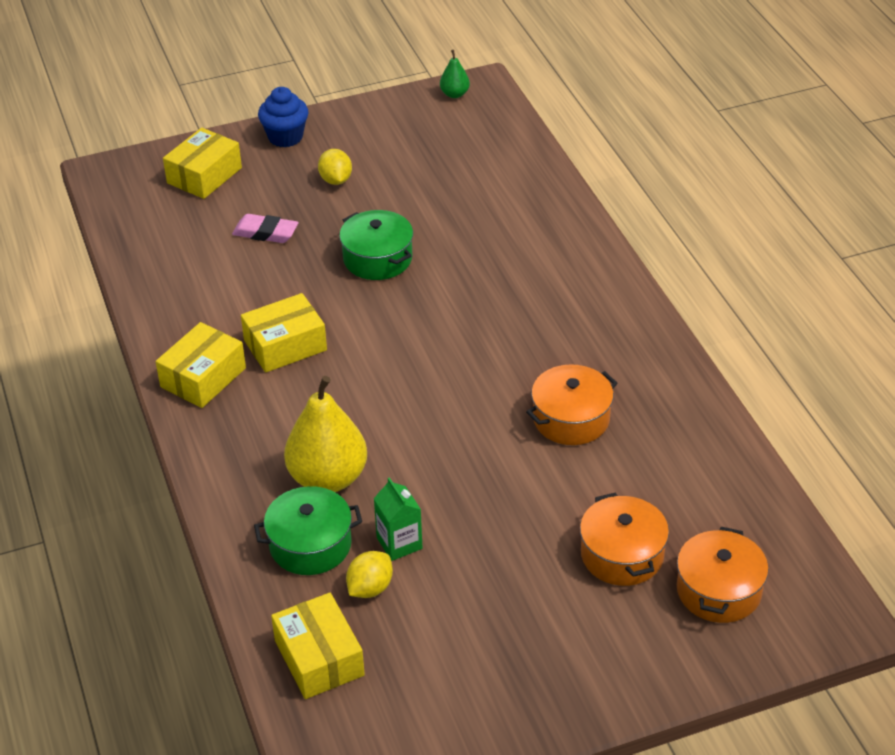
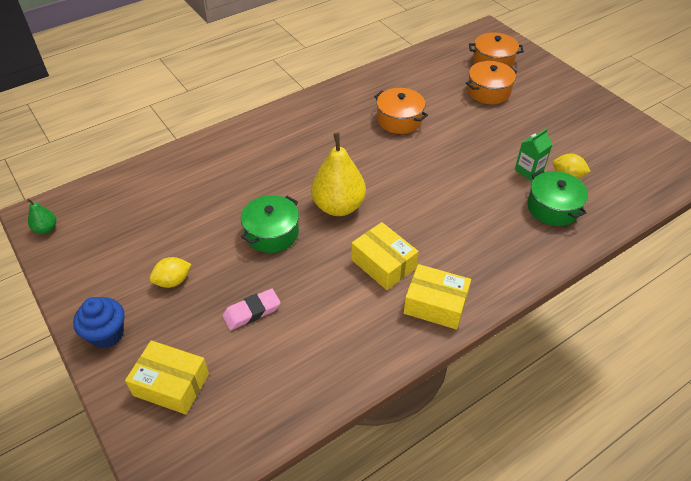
camera: 105 degrees left, 5 degrees up
pink eraser [232,214,298,243] -> pink eraser turned 60 degrees clockwise [222,289,281,330]
yellow box [271,593,365,699] -> none
yellow pear [284,376,367,492] -> yellow pear moved to [311,133,366,216]

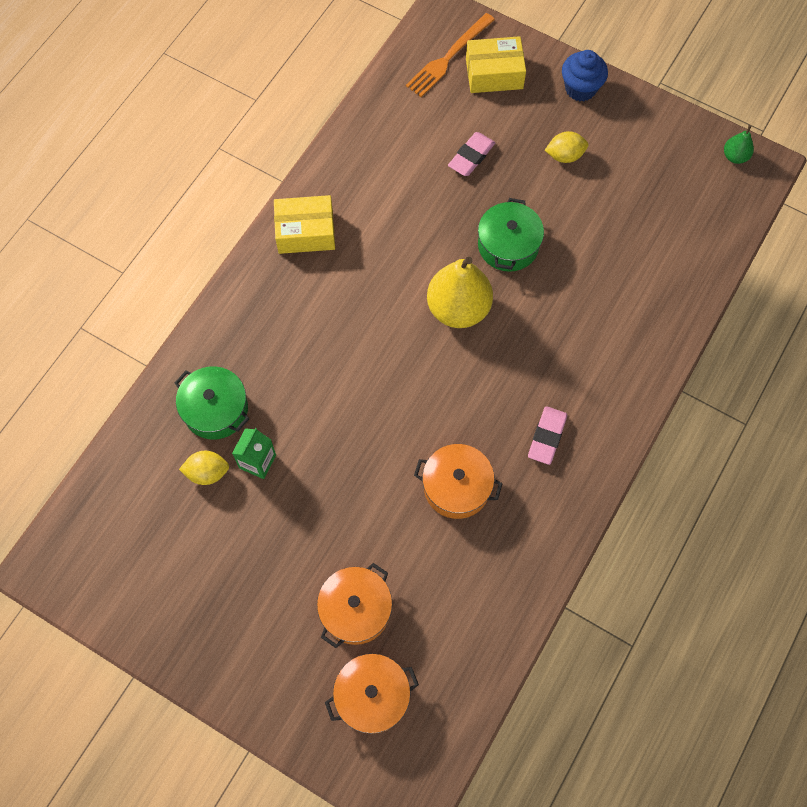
camera: 155 degrees right, 20 degrees up
yellow lemon [150,257,191,288] -> yellow lemon turned 45 degrees clockwise [545,131,588,163]
yellow box [351,222,419,290] -> none
none -> orange fork [406,13,495,97]
none -> pink eraser [528,406,567,465]

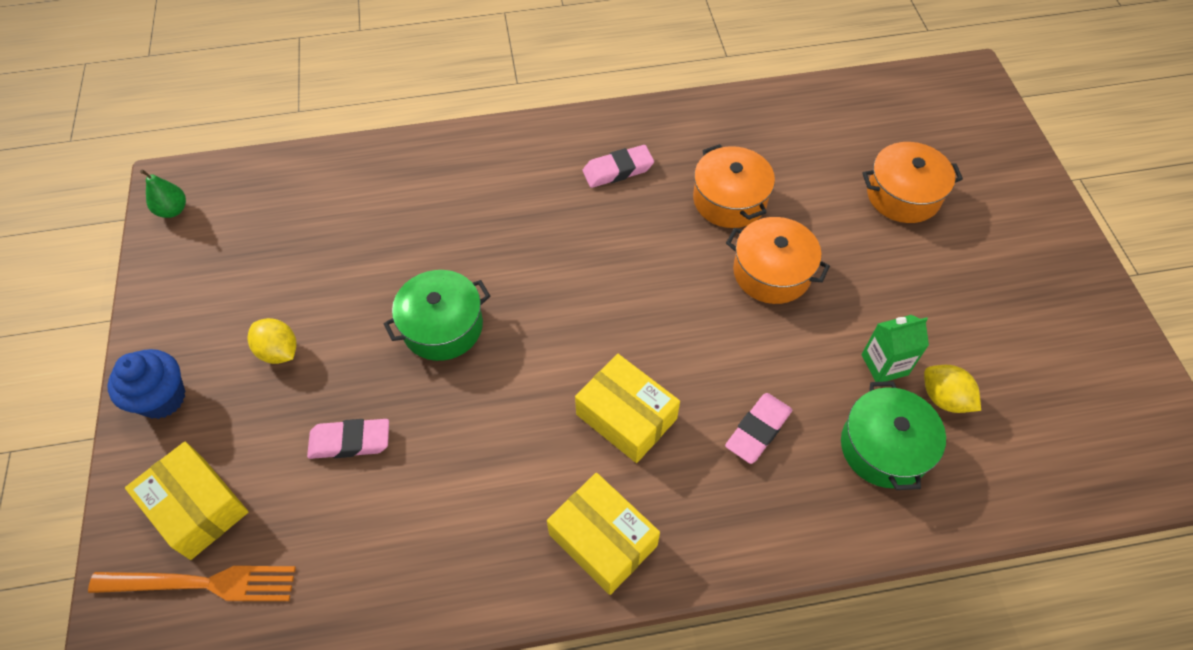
camera: 130 degrees left, 10 degrees down
orange pot [325,654,419,734] -> orange pot moved to [726,217,830,304]
yellow pear [427,257,493,328] -> none
none -> yellow box [575,354,680,463]
none -> pink eraser [725,393,792,464]

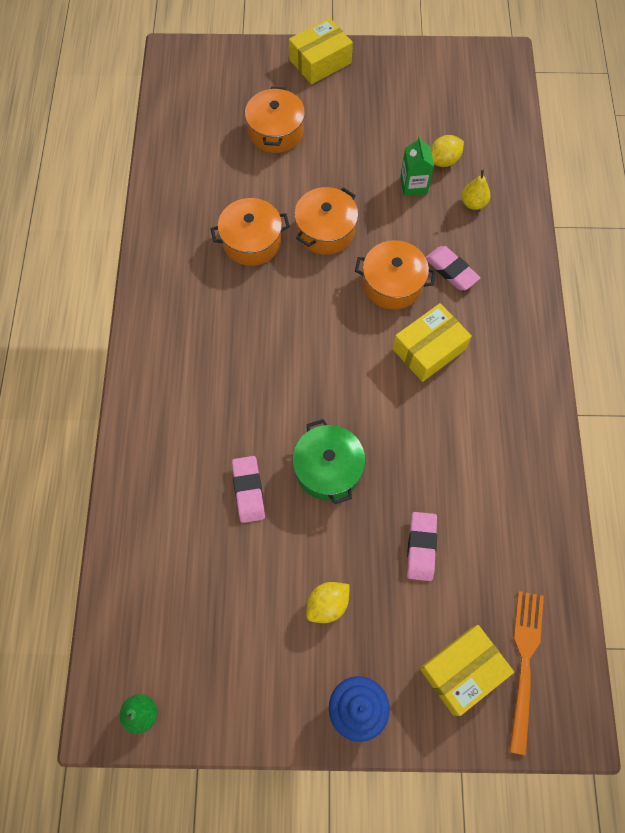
camera: 80 degrees left, 10 degrees up
yellow box [547,473,660,595] -> yellow box moved to [289,18,353,84]
pink eraser [583,145,654,188] -> pink eraser moved to [232,456,265,523]
green pot [841,381,946,490] -> yellow pear [462,169,490,210]
none -> orange pot [355,240,436,310]

